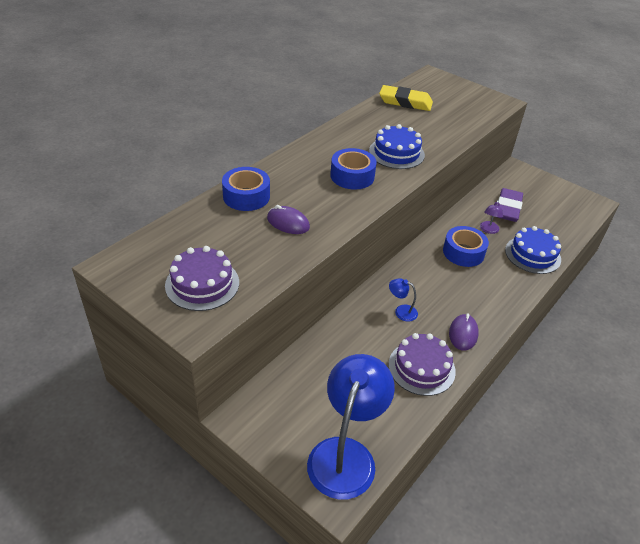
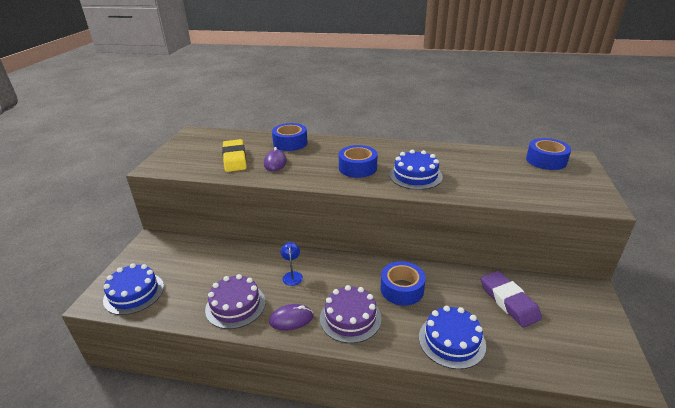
camera: 65 degrees right, 10 degrees down
purple cake [165,246,239,311] -> purple cake moved to [320,285,382,343]
blue lamp [307,354,395,500] -> blue cake [103,263,164,315]
yellow eraser [379,85,433,111] -> yellow eraser moved to [222,139,247,172]
purple lamp [480,200,503,234] -> none
purple eraser [497,188,523,222] -> purple eraser turned 75 degrees clockwise [481,271,542,327]
none -> blue tape [526,138,571,170]

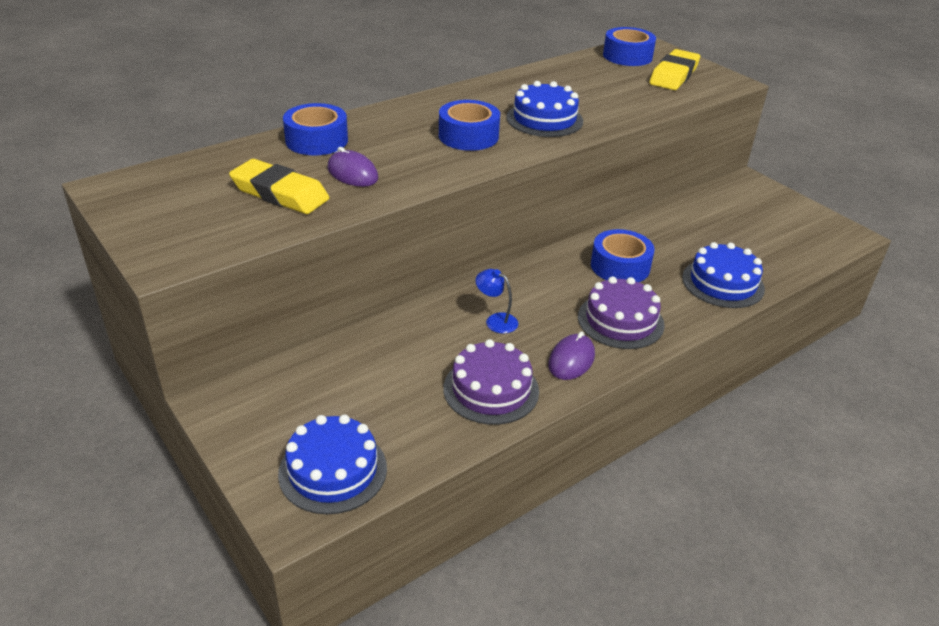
camera: 50 degrees left, 5 degrees up
purple eraser [481,271,542,327] -> none
none -> yellow eraser [649,49,700,90]

